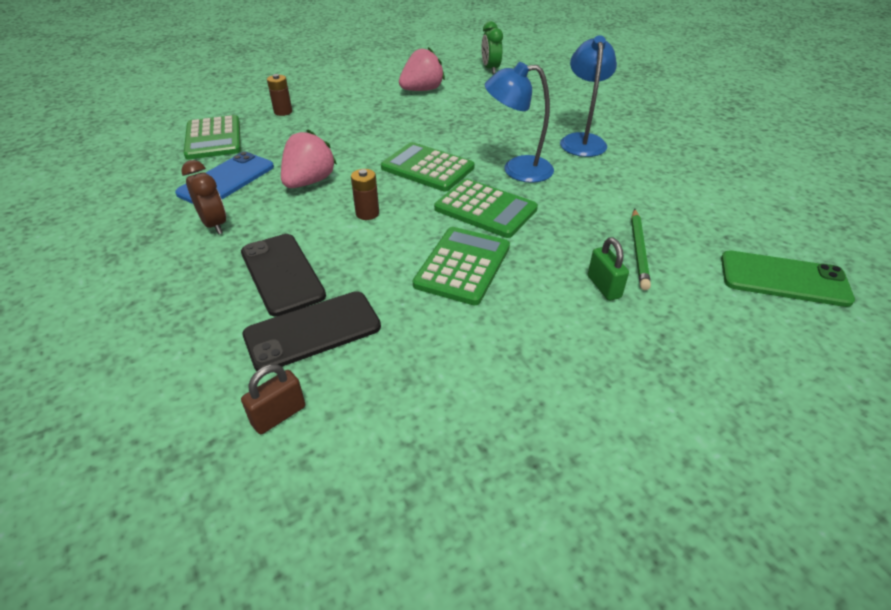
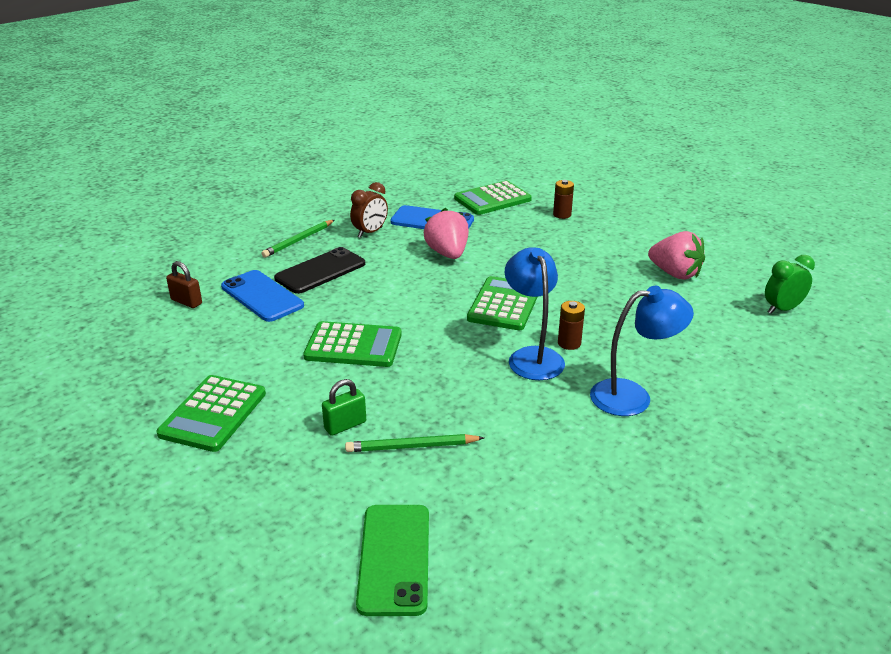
camera: 75 degrees right, 10 degrees down
black phone [242,291,381,371] -> blue phone [221,270,304,322]
pink strawberry [281,129,337,188] -> pink strawberry turned 120 degrees counterclockwise [424,208,469,259]
brown battery [351,169,379,220] -> brown battery moved to [558,301,585,350]
green calculator [434,179,538,238] -> green calculator moved to [156,375,266,452]
none -> green pencil [261,220,334,258]

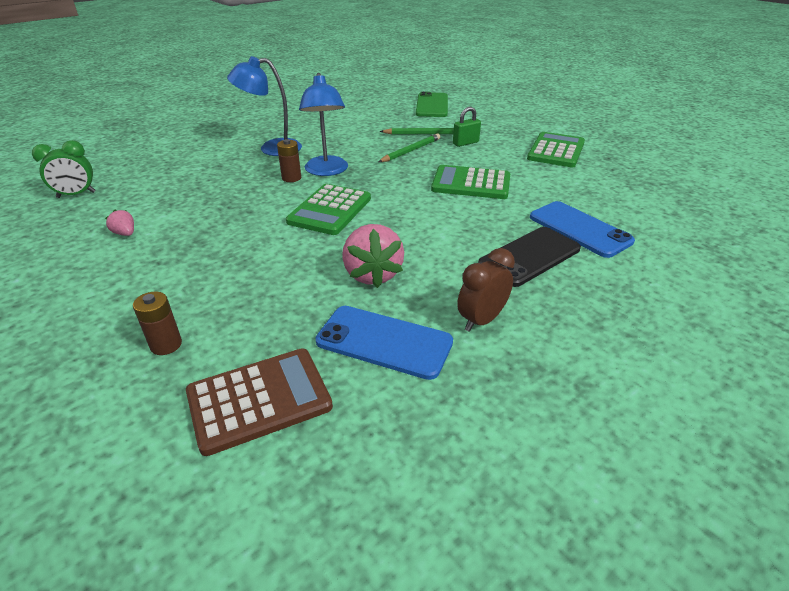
camera: 175 degrees left, 5 degrees up
brown padlock [166,261,202,308] -> none
green pencil [261,220,334,258] -> green pencil moved to [378,133,440,162]
green calculator [454,180,532,215] -> brown calculator [186,348,333,456]
pink strawberry [648,231,705,280] -> pink strawberry [105,210,134,236], size x0.47

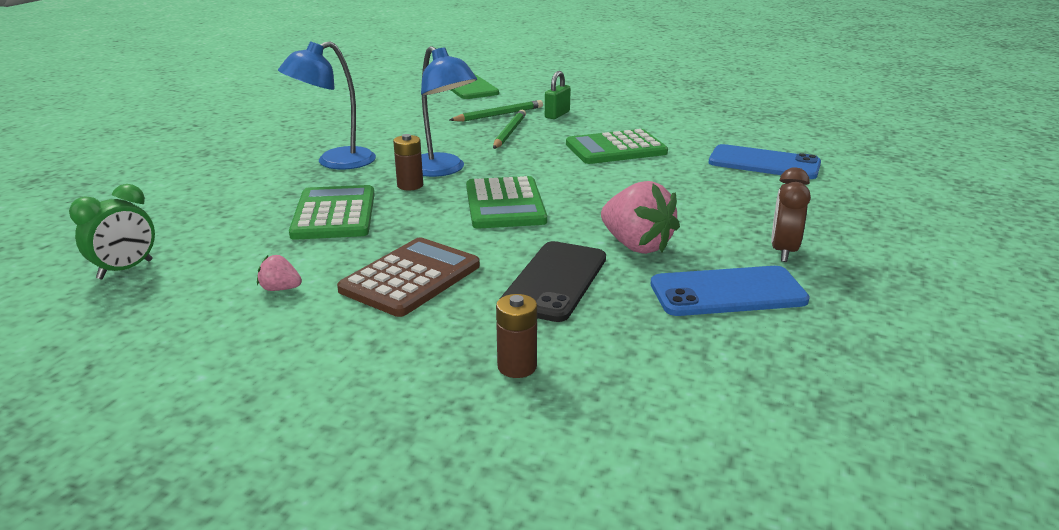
camera: 30 degrees left, 10 degrees down
brown calculator [186,348,333,456] -> brown calculator moved to [337,238,480,317]
black phone [478,227,581,287] -> black phone moved to [501,241,606,322]
green calculator [527,132,585,167] -> green calculator moved to [289,185,375,240]

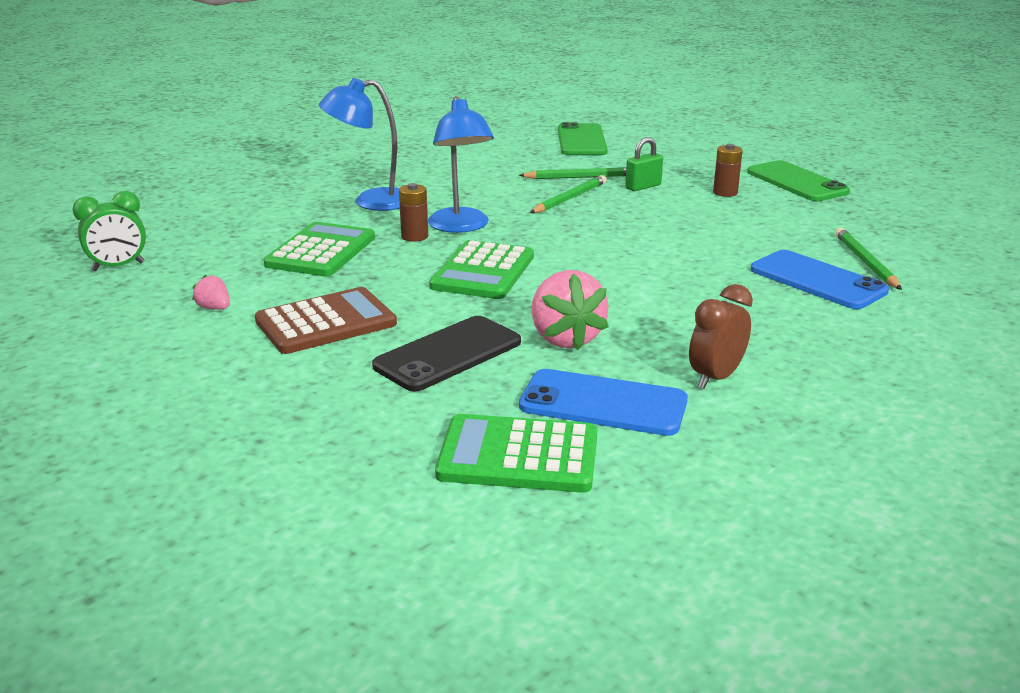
camera: 25 degrees right, 0 degrees up
brown battery [496,294,537,378] -> brown battery moved to [713,144,743,197]
green calculator [566,129,668,164] -> green calculator moved to [435,414,597,493]
none -> green phone [747,160,850,201]
none -> green pencil [835,228,902,290]

